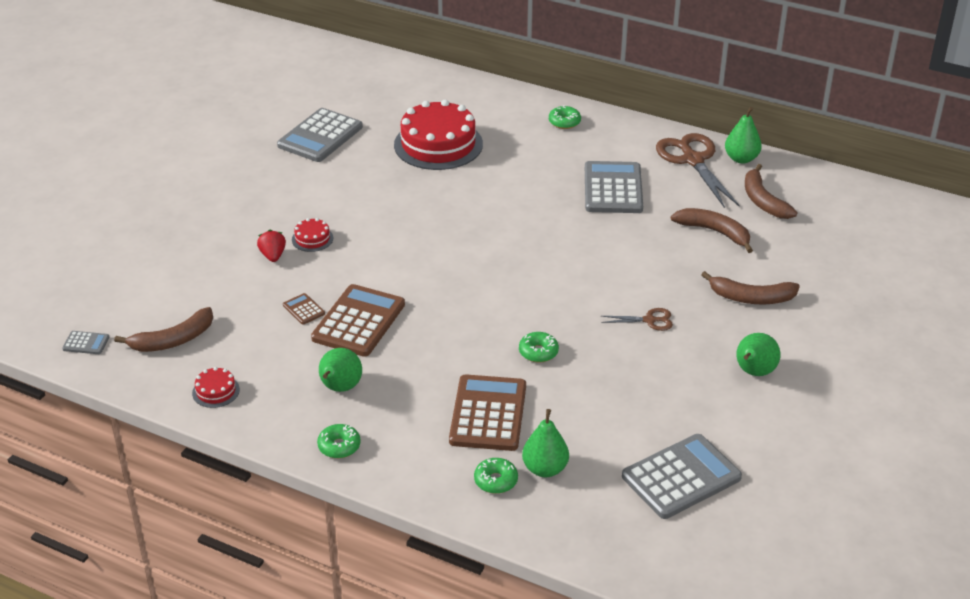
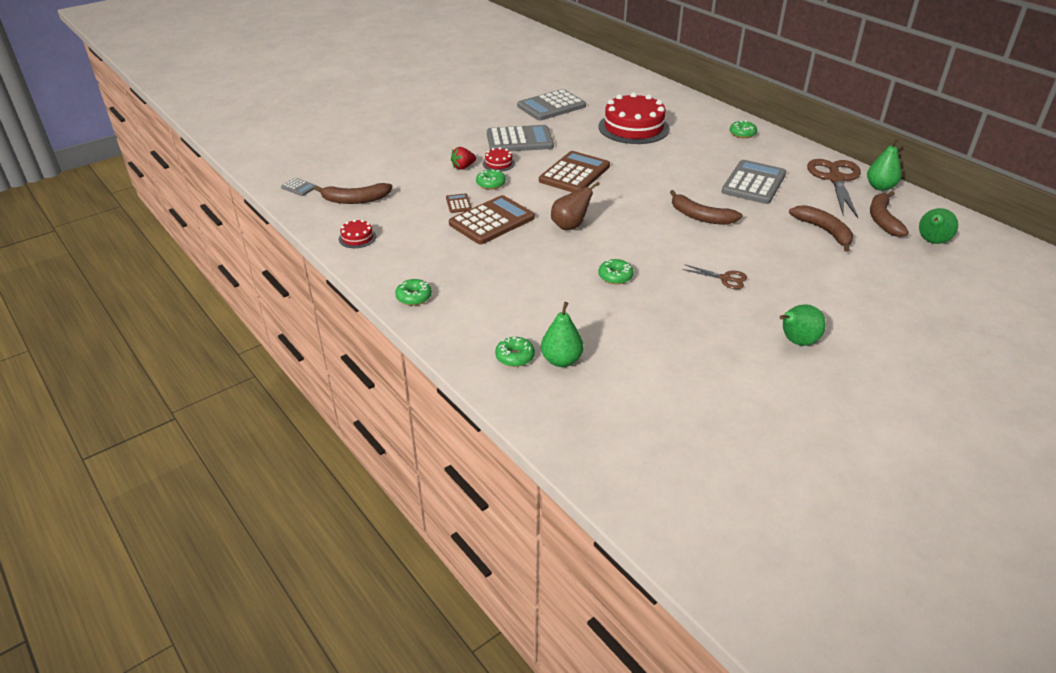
camera: 25 degrees right, 0 degrees up
red strawberry [257,230,286,262] -> red strawberry turned 135 degrees counterclockwise [451,147,476,170]
green pear [319,348,362,392] -> green pear moved to [919,208,958,244]
brown calculator [449,374,526,451] -> brown calculator moved to [539,151,610,192]
grey calculator [622,434,742,519] -> grey calculator moved to [487,125,554,151]
brown banana [701,271,800,304] -> brown banana moved to [670,190,743,225]
none -> green donut [476,169,506,189]
none -> brown pear [551,182,600,230]

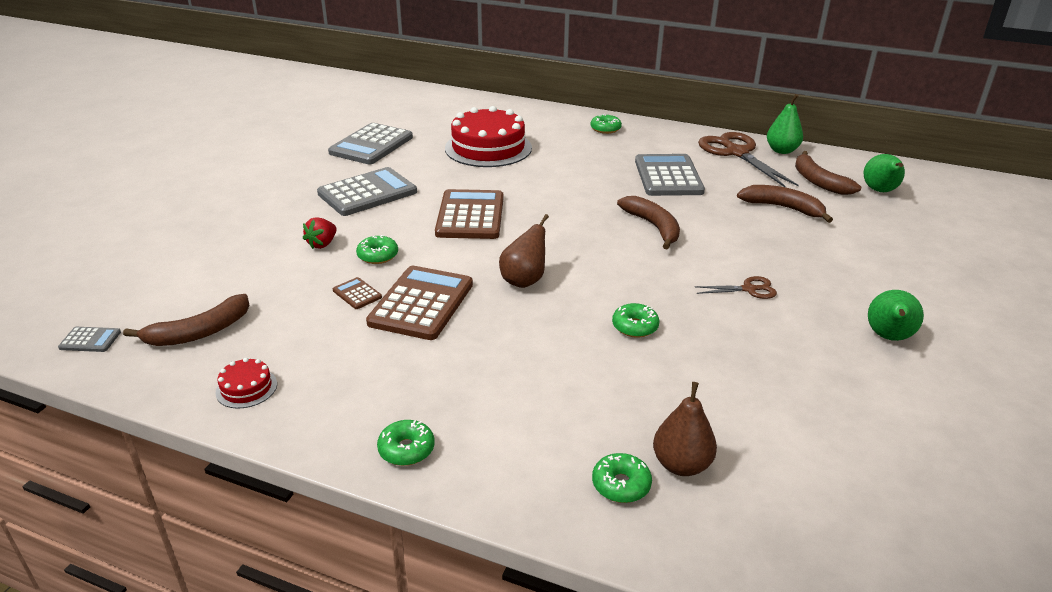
camera: 30 degrees left, 5 degrees down
red cake [483,147,515,171] -> none
green pear [541,302,583,367] -> brown pear [653,382,717,476]
brown banana [670,190,743,225] -> brown banana turned 120 degrees counterclockwise [617,196,680,249]

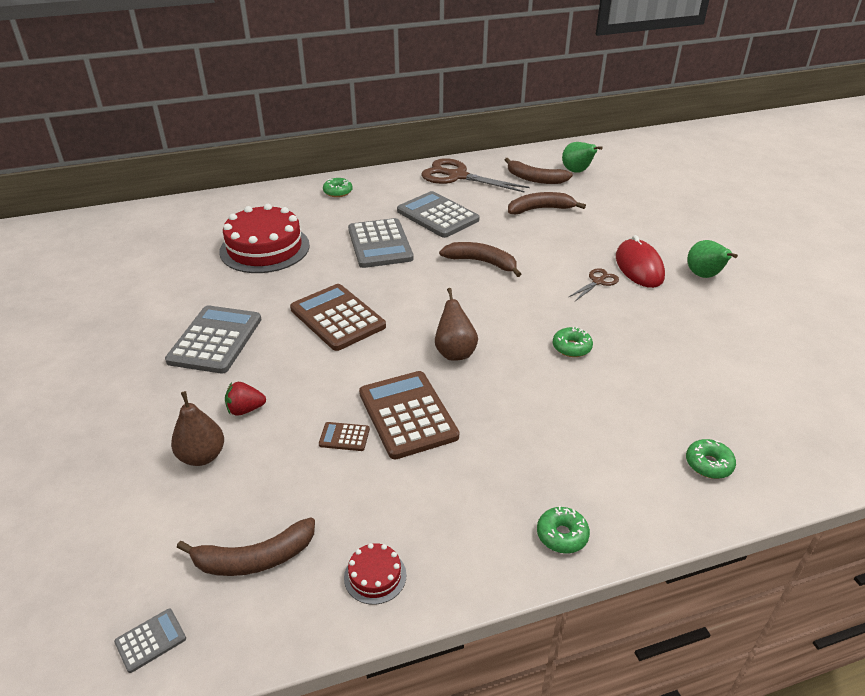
camera: 40 degrees left, 5 degrees up
brown banana [123,294,250,346] -> brown banana turned 60 degrees clockwise [177,517,315,576]
red strawberry [303,217,337,249] -> red strawberry turned 90 degrees clockwise [225,382,266,416]
grey calculator [328,123,413,164] -> grey calculator moved to [348,218,414,268]
green donut [356,235,398,264] -> none
brown pear [653,382,717,476] -> brown pear moved to [171,391,224,466]
green pear [767,94,803,154] -> none
none -> red mouse [616,235,665,288]

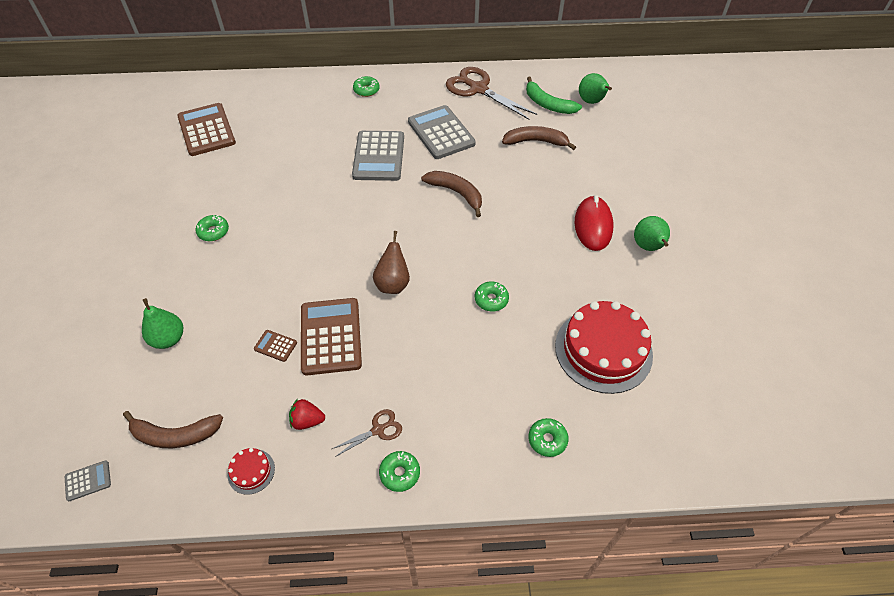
camera: 15 degrees right, 15 degrees up
grey calculator [165,305,261,374] -> green donut [196,215,229,241]
brown pear [171,391,224,466] -> green pear [142,298,183,349]
red cake [219,204,310,273] -> red cake moved to [555,301,653,394]
red strawberry [225,382,266,416] -> red strawberry moved to [289,399,325,430]
brown calculator [290,284,386,351] -> brown calculator moved to [177,103,236,156]
brown banana [505,158,573,184] -> green banana [526,77,582,114]
brown scissors [569,268,619,301] -> brown scissors moved to [332,409,402,457]

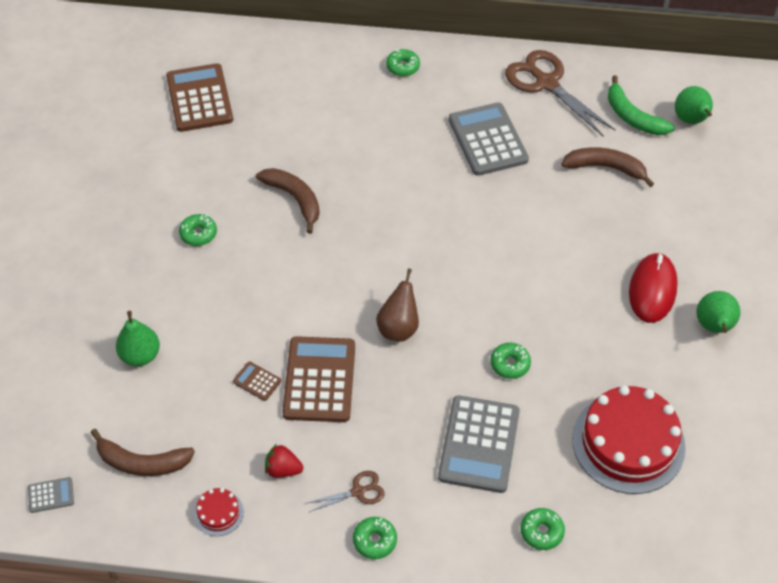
camera: 10 degrees right, 0 degrees up
grey calculator [352,131,404,181] -> grey calculator moved to [438,395,520,493]
brown banana [421,171,482,217] -> brown banana moved to [256,168,320,234]

